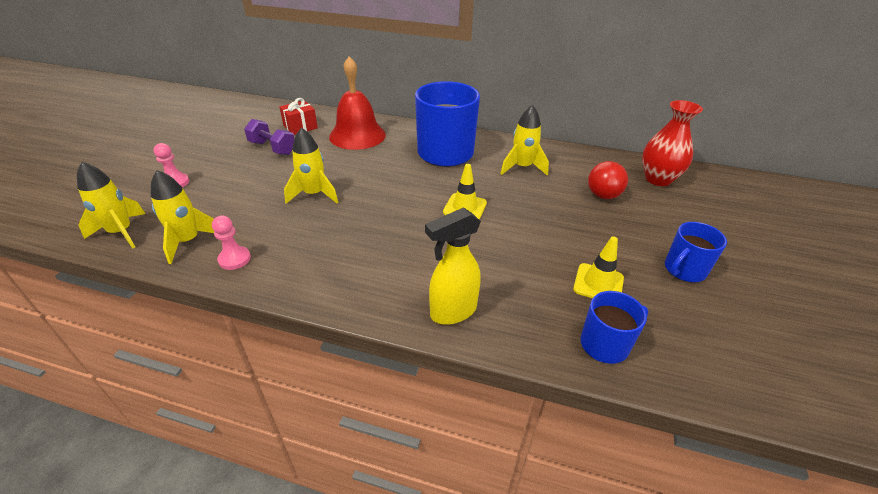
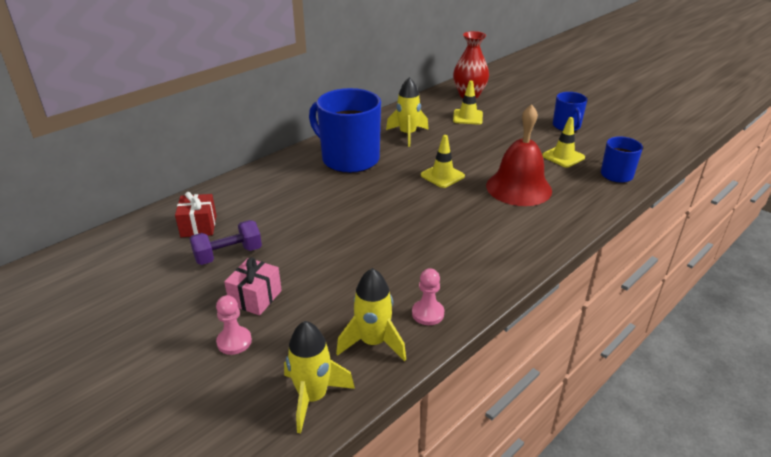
camera: 60 degrees left, 5 degrees down
yellow rocket [284,128,338,204] -> none
red bell [329,56,386,150] -> red bell moved to [486,104,552,206]
yellow spray bottle [425,207,481,325] -> none
red light bulb [588,161,628,199] -> yellow traffic cone [453,81,483,125]
none -> pink gift [224,257,282,316]

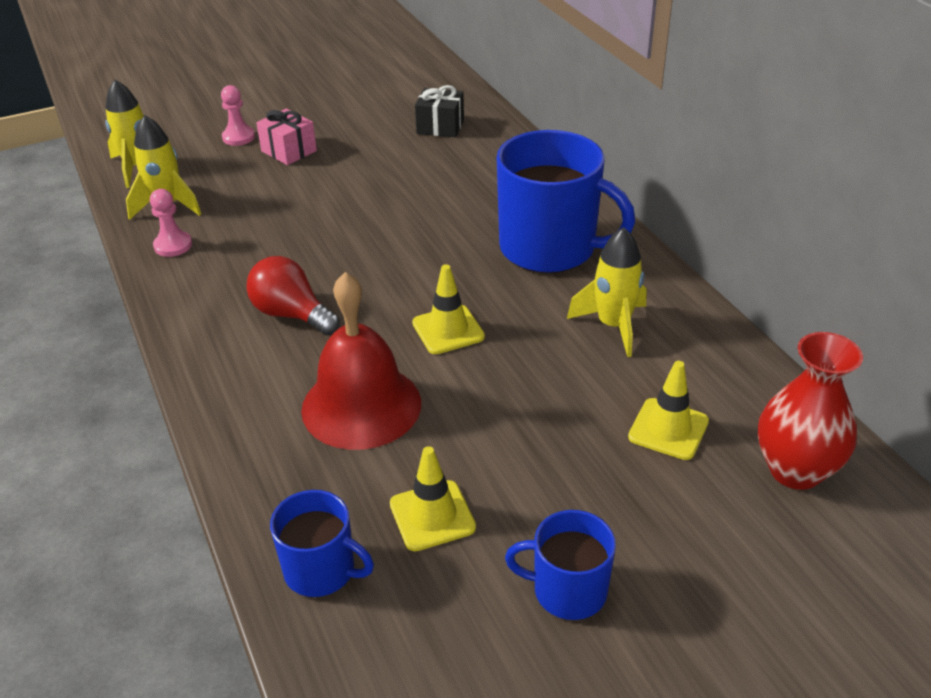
camera: 110 degrees right, 5 degrees up
red gift [175,192,217,237] -> black gift [415,85,464,137]
purple dumbbell [190,220,262,265] -> none
blue mug [309,88,381,173] -> blue mug turned 60 degrees clockwise [497,130,635,273]
none -> red light bulb [246,256,340,335]

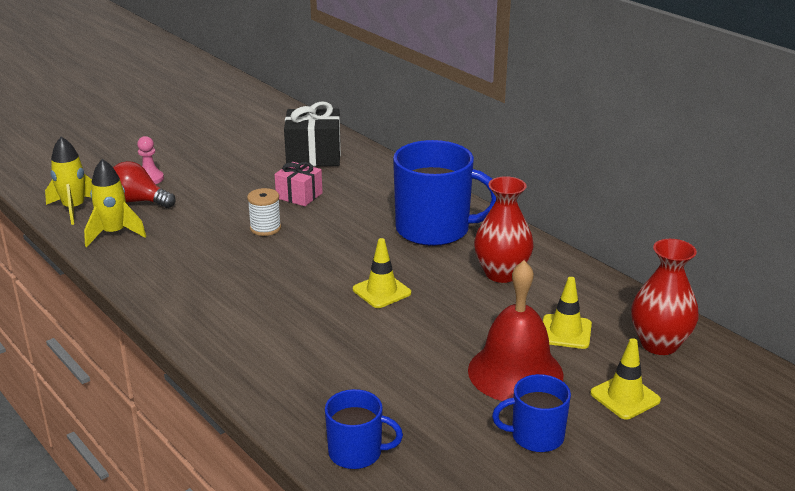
camera: 15 degrees left, 10 degrees down
pink pawn [150,189,192,257] -> none
red light bulb [246,256,340,335] -> red light bulb moved to [113,161,176,208]
pink gift [256,109,317,165] -> pink gift moved to [274,162,323,206]
red bell [301,272,421,450] -> red bell moved to [468,260,564,401]
yellow traffic cone [390,446,476,551] -> yellow traffic cone moved to [590,338,661,419]
black gift [415,85,464,137] -> black gift [284,101,341,167], size x1.61
yellow rocket [567,227,646,357] -> red vase [474,176,534,283]
none -> white spool [247,188,281,236]

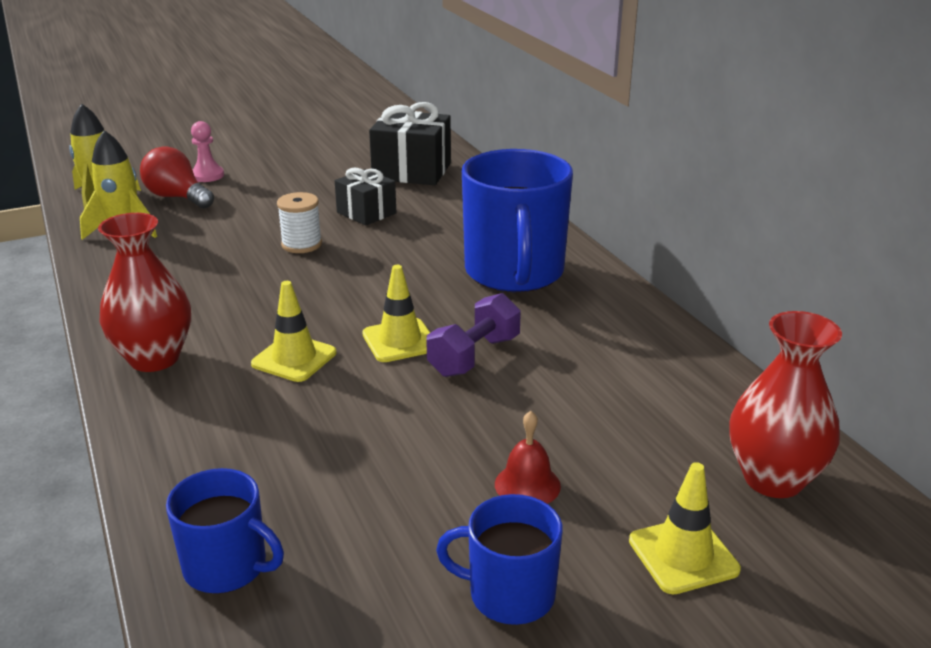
camera: 15 degrees right, 0 degrees up
pink gift [274,162,323,206] -> black gift [335,168,396,226]
blue mug [393,140,496,246] -> blue mug turned 60 degrees clockwise [462,149,573,292]
red bell [468,260,564,401] -> red bell [495,411,561,504], size x0.45
red vase [474,176,534,283] -> red vase moved to [98,213,191,372]
yellow traffic cone [543,277,592,349] -> yellow traffic cone moved to [251,281,336,382]
none -> purple dumbbell [426,293,521,377]

